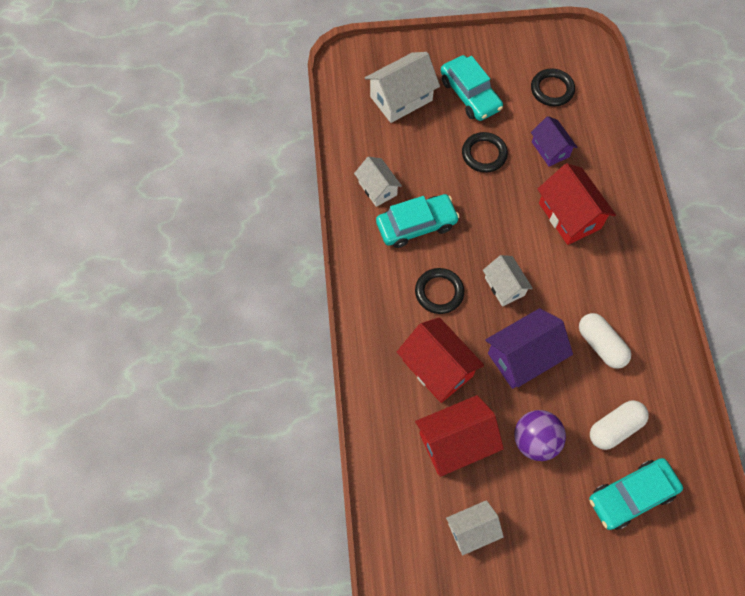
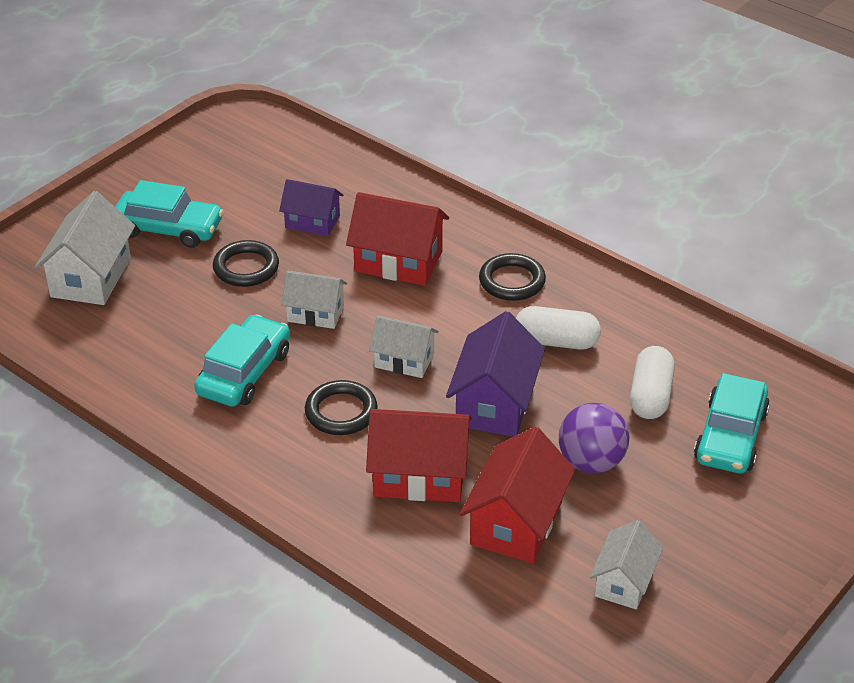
camera: 45 degrees left, 25 degrees down
white house [354,157,402,207] -> white house moved to [281,271,347,329]
black ring [531,68,575,107] -> black ring moved to [479,253,546,301]

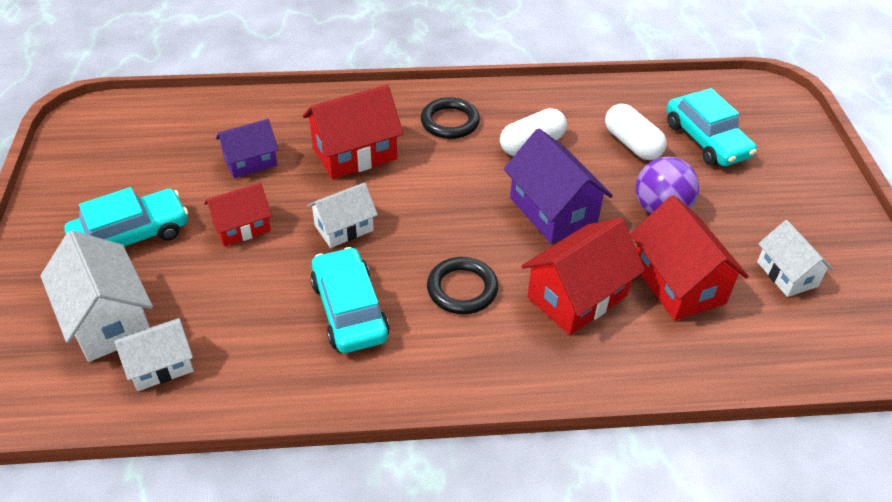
camera: 45 degrees left, 5 degrees up
black ring [213,240,279,287] -> red house [204,183,272,247]
white house [369,315,439,378] -> white house moved to [114,318,194,391]

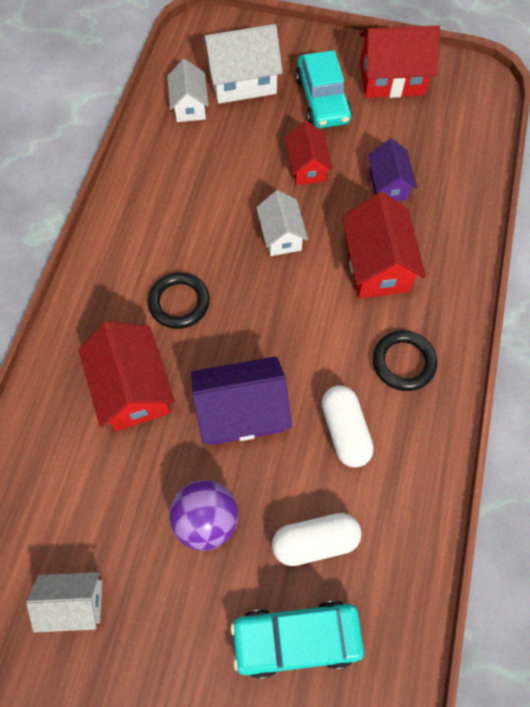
camera: 110 degrees right, 20 degrees up
turquoise car [310,247,390,353] -> none
red house [630,195,749,321] -> red house moved to [360,25,440,98]

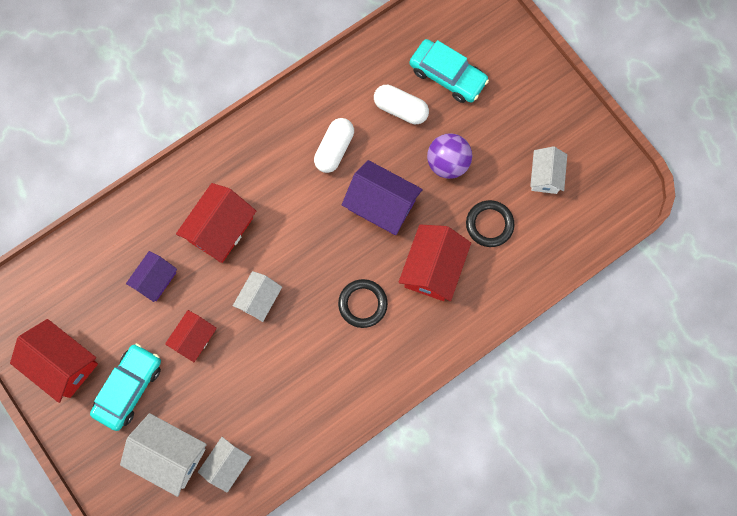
camera: 140 degrees left, 10 degrees up
white house [26,572,102,633] -> white house turned 60 degrees clockwise [530,146,567,194]
black ring [373,330,437,391] -> black ring moved to [466,200,514,247]

